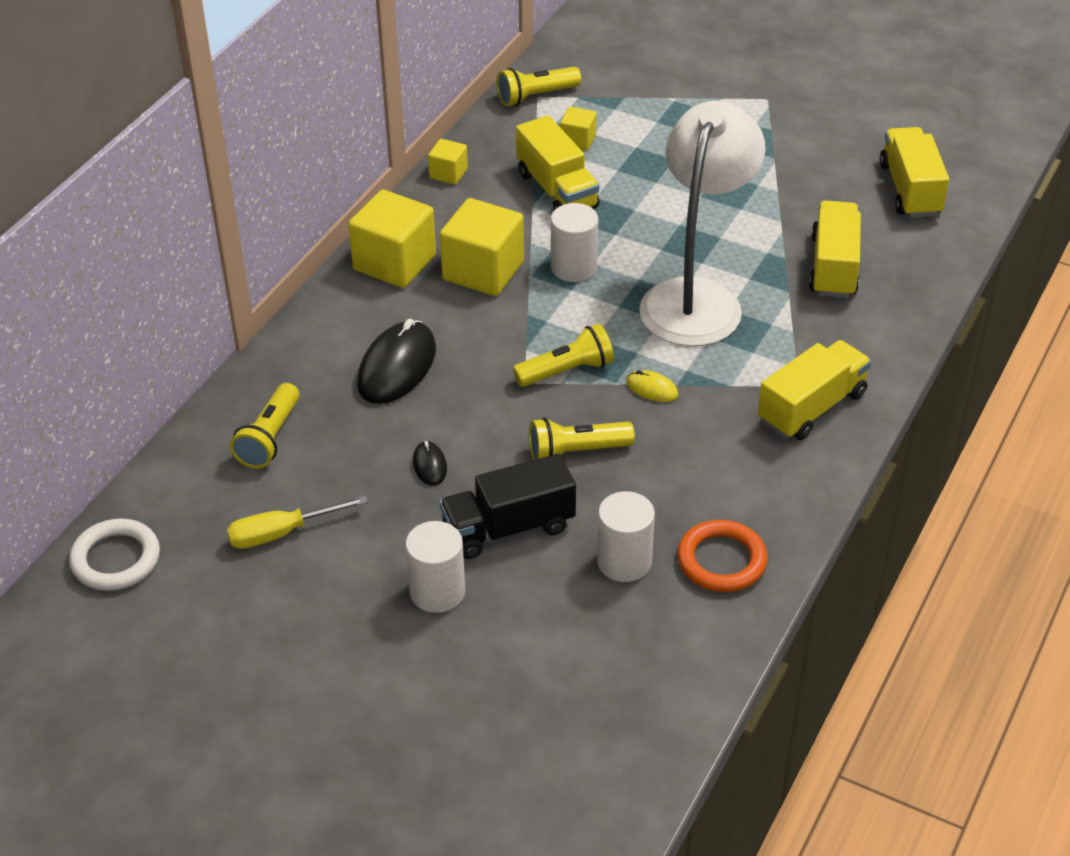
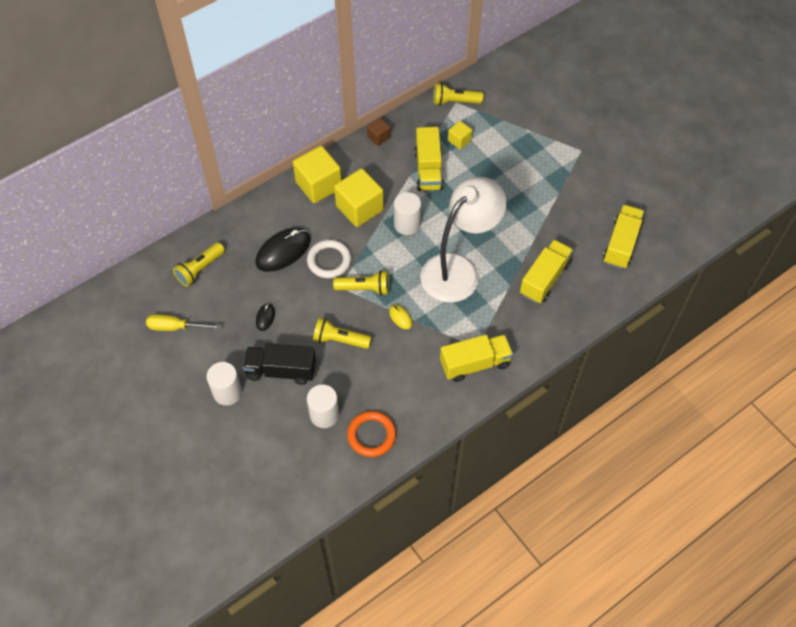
camera: 25 degrees right, 15 degrees up
white ring [69,519,160,591] -> white ring moved to [307,240,351,278]
yellow cube [428,139,468,184] -> brown cube [367,117,391,146]

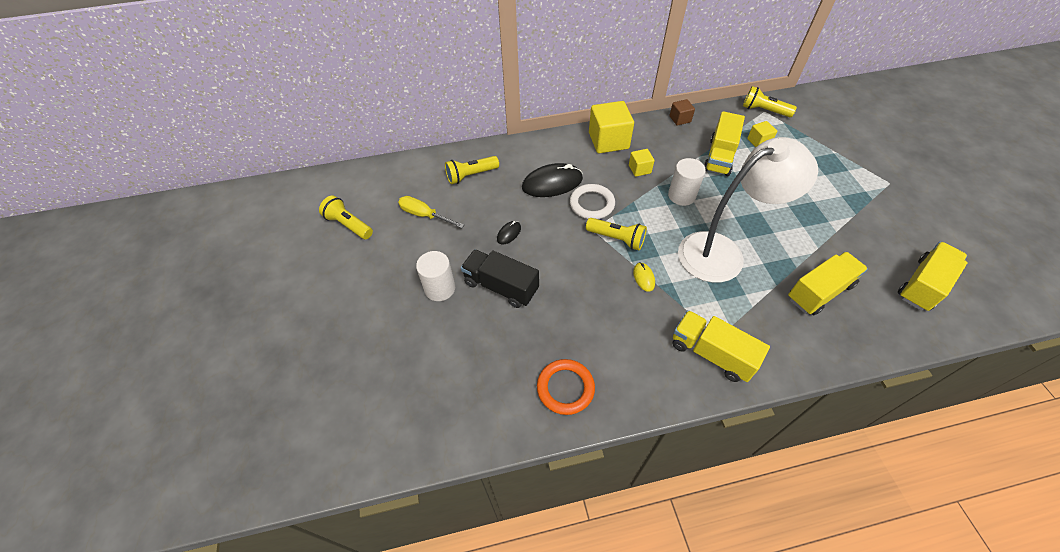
camera: 25 degrees right, 5 degrees down
white cylinder [307,384,339,428] -> none
yellow flashlight [313,318,371,349] -> yellow flashlight moved to [319,196,373,239]
yellow cube [334,168,384,227] -> yellow cube [629,149,654,177], size x0.51
yellow truck [440,334,513,382] -> yellow truck turned 150 degrees counterclockwise [672,310,770,382]

